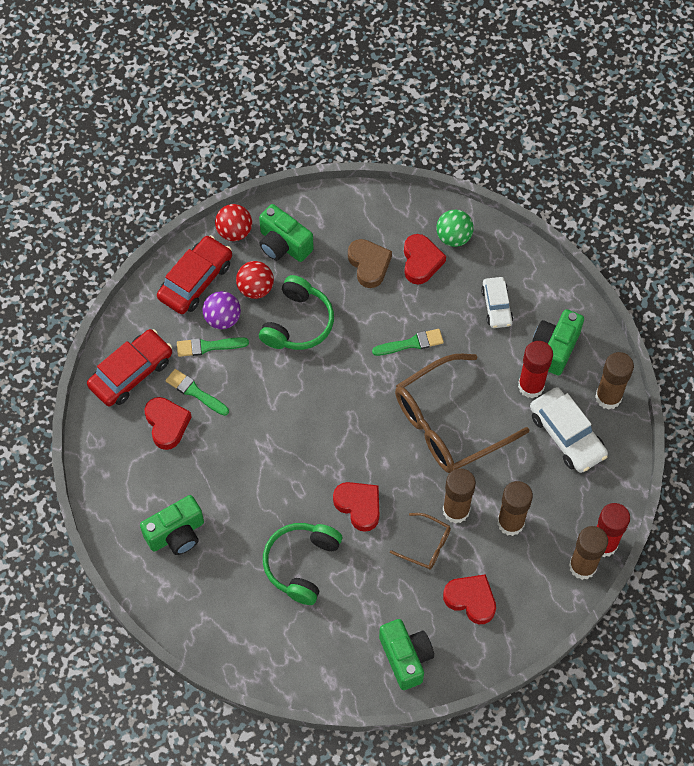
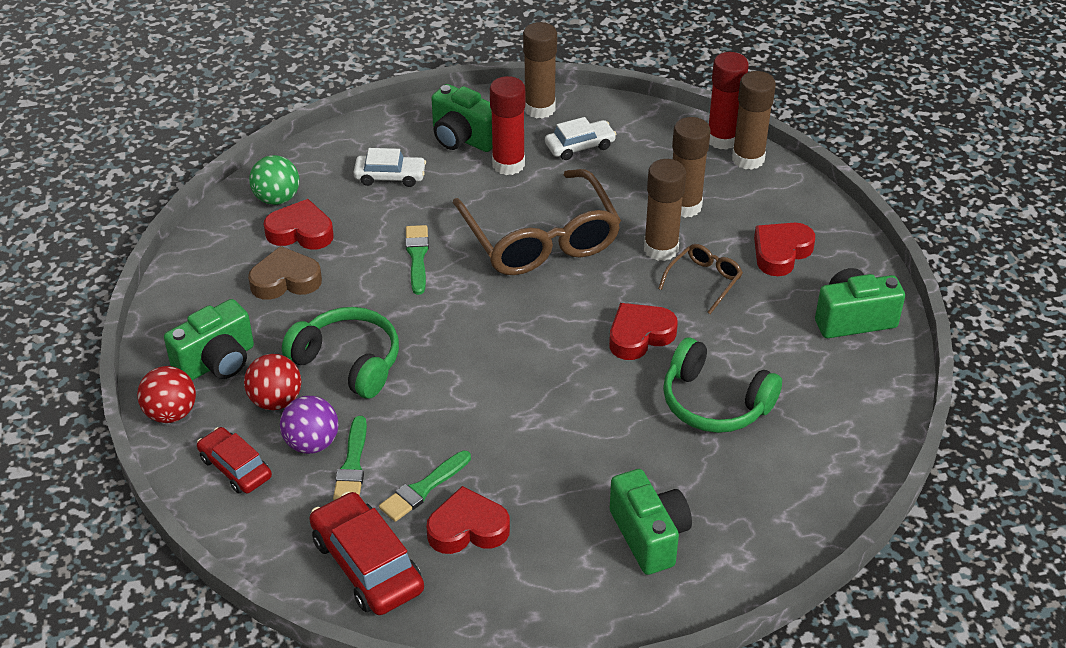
camera: 80 degrees left, 20 degrees down
red car [157,235,232,314] -> red car [197,427,272,494], size x0.63
white car [530,387,608,473] -> white car [545,117,616,160], size x0.63

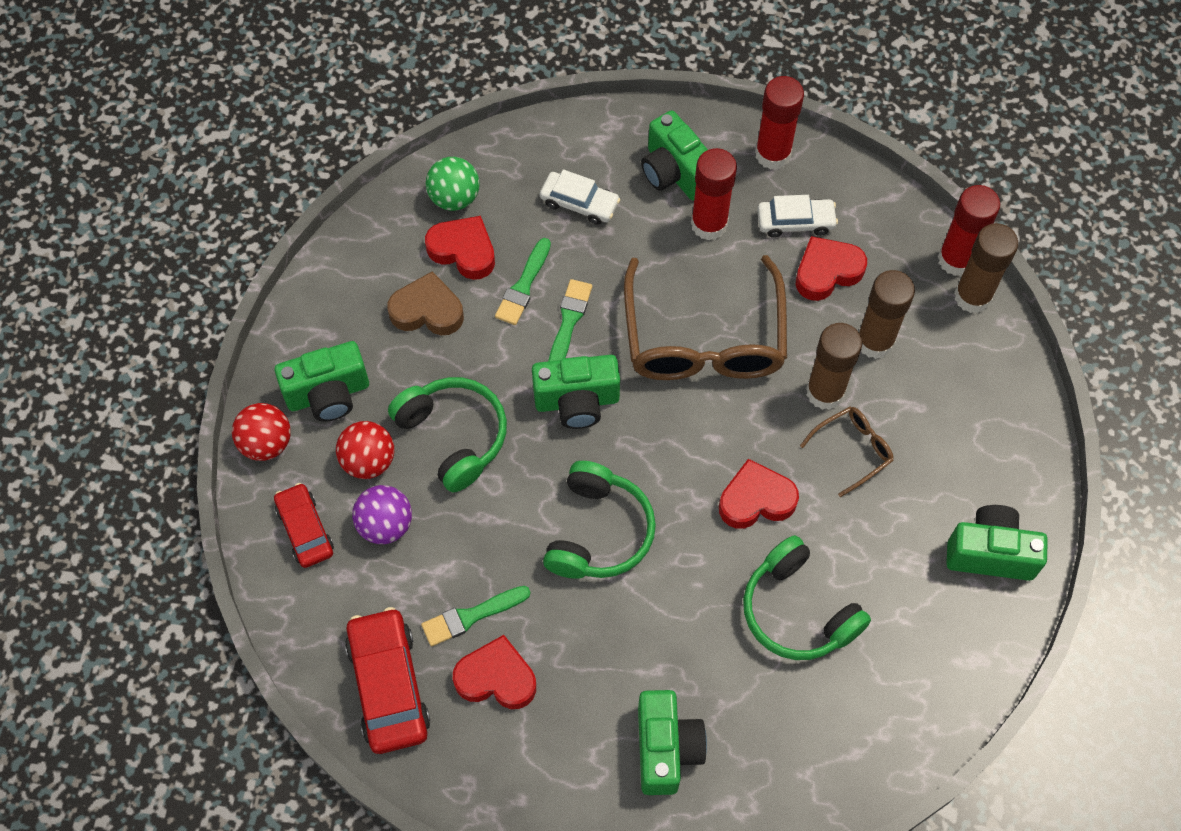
camera: 20 degrees right, 20 degrees up
green brush [333,416,367,500] -> green brush moved to [495,238,551,325]
brown glue stick [523,22,557,119] -> red glue stick [755,76,804,170]
red heart [754,223,815,276] -> red heart moved to [796,236,867,301]
none -> green camera [532,355,620,429]
none -> green headphones [543,461,656,579]

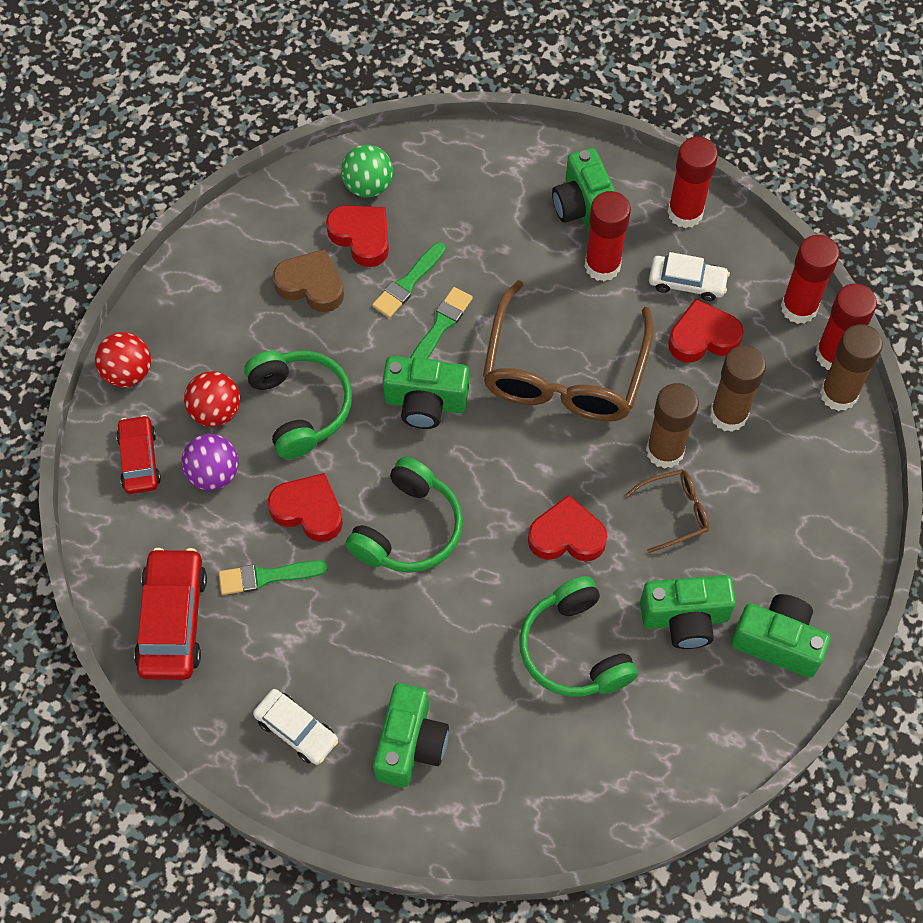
camera: 15 degrees right, 0 degrees up
green camera [275,341,369,422] -> green camera moved to [640,575,736,649]
red heart [453,635,536,709] -> red heart moved to [268,473,343,542]
white car [540,169,620,225] -> white car moved to [253,689,338,765]
none -> red glue stick [781,235,839,324]

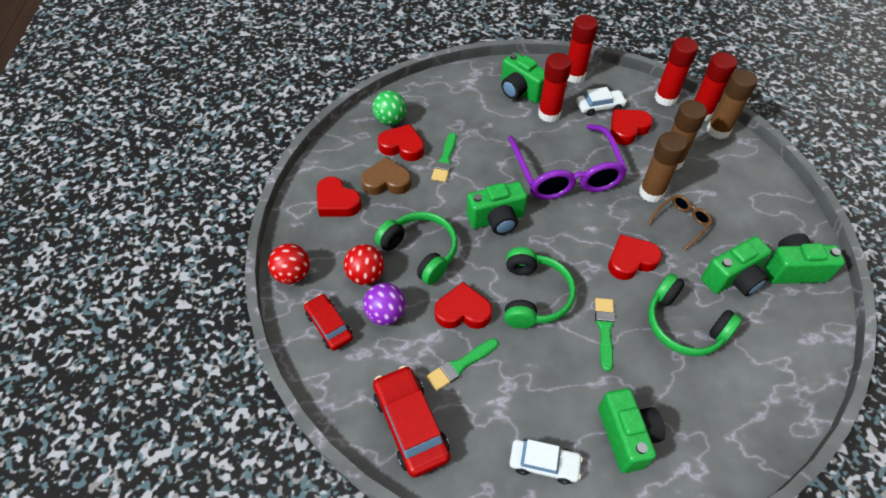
camera: 25 degrees left, 10 degrees down
green brush [410,287,473,359] -> green brush moved to [595,298,615,372]
brown glasses [483,280,654,421] -> purple glasses [508,124,628,200]
none -> red heart [317,177,362,217]

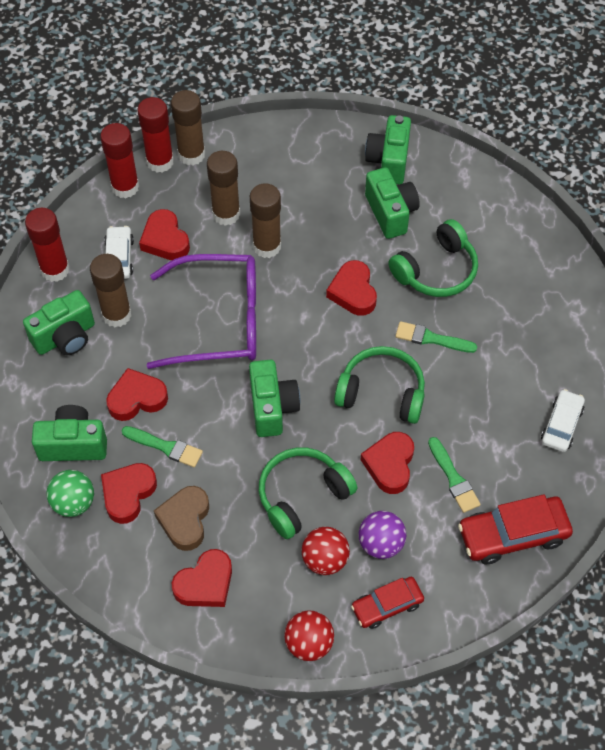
camera: 80 degrees left, 5 degrees up
red glue stick [538,53,572,122] -> brown glue stick [90,254,131,327]
green camera [598,388,666,473] -> green camera moved to [32,405,107,461]
brown glasses [647,195,713,251] -> none
none -> red heart [106,368,168,421]

